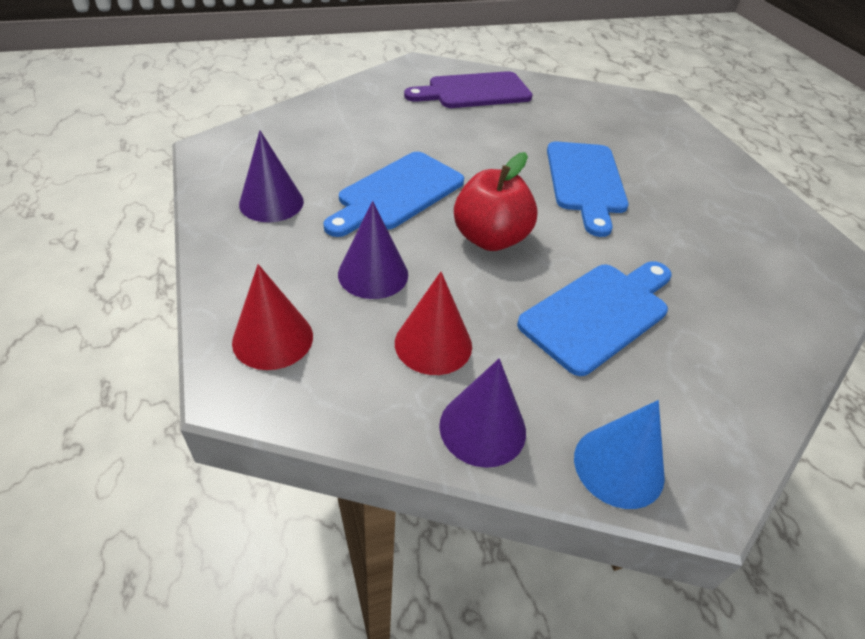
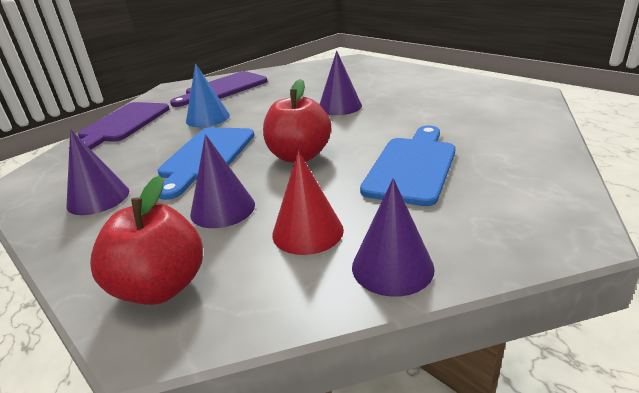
camera: 20 degrees left, 15 degrees down
red cone [232,264,313,370] -> red apple [90,175,203,305]
blue cutting board [547,142,629,237] -> purple cone [319,51,362,115]
blue cone [574,400,665,509] -> blue cone moved to [186,63,230,127]
none -> purple cutting board [78,102,169,149]

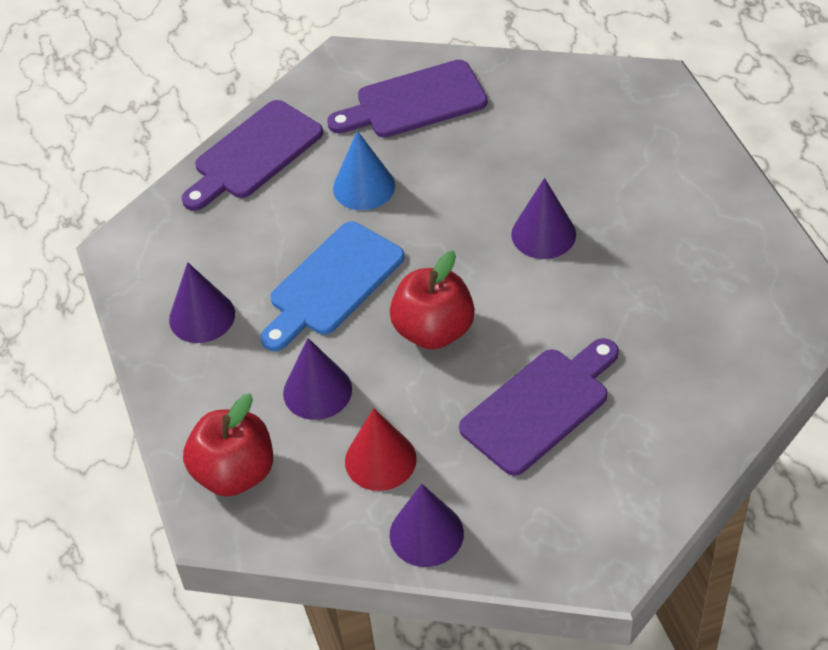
camera: 25 degrees right, 20 degrees up
blue cutting board [360,126,456,206] -> purple cutting board [459,338,619,476]

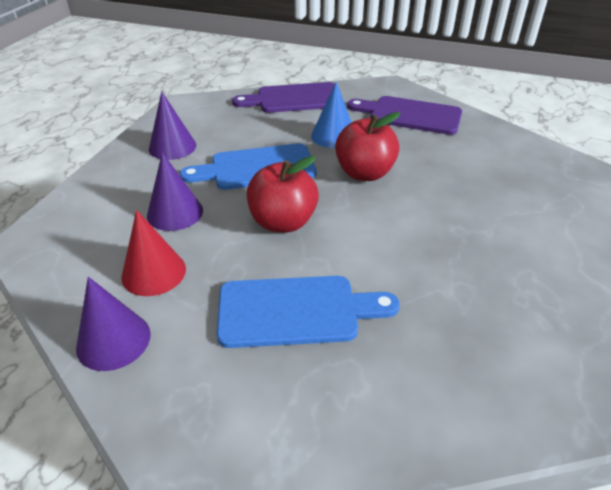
camera: 35 degrees right, 10 degrees down
red apple [183,394,273,497] -> red apple moved to [335,112,400,181]
purple cutting board [459,338,619,476] -> blue cutting board [217,276,400,348]
purple cone [511,178,576,259] -> none

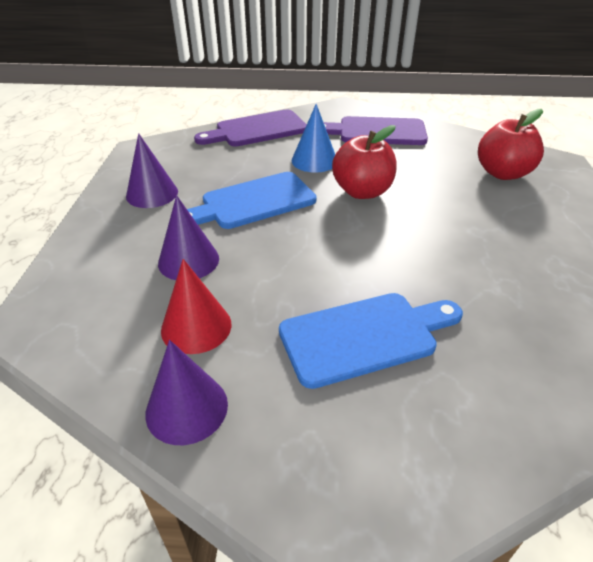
camera: 15 degrees left, 0 degrees up
red apple [247,156,319,233] -> red apple moved to [478,109,544,180]

